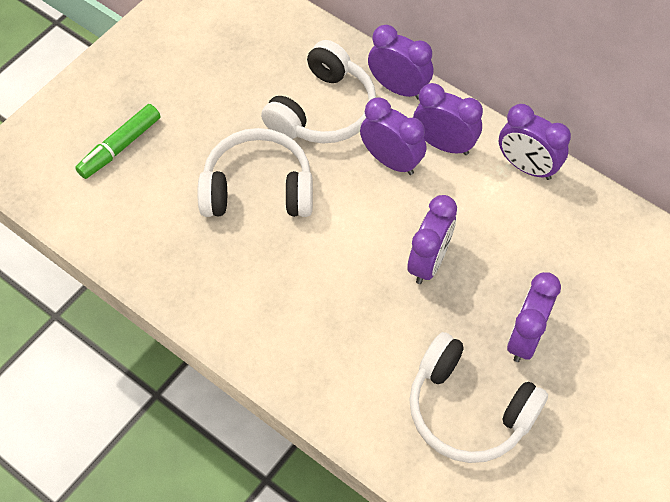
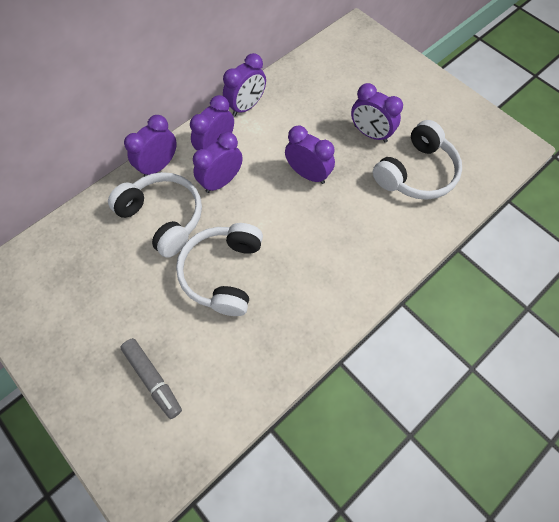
camera: 80 degrees left, 5 degrees up
green marker [75,104,160,179] -> grey marker [120,338,182,419]

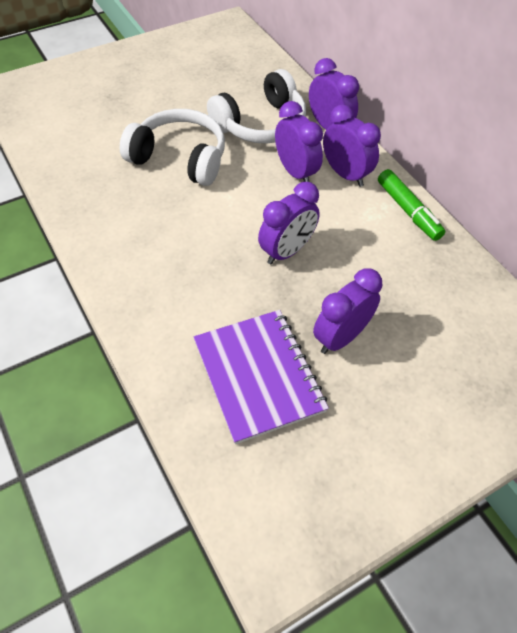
camera: 100 degrees right, 10 degrees down
grey marker [120,338,182,419] -> none
purple clock [223,53,266,116] -> green marker [378,169,445,241]
white headphones [373,120,462,200] -> purple notebook [194,310,329,444]

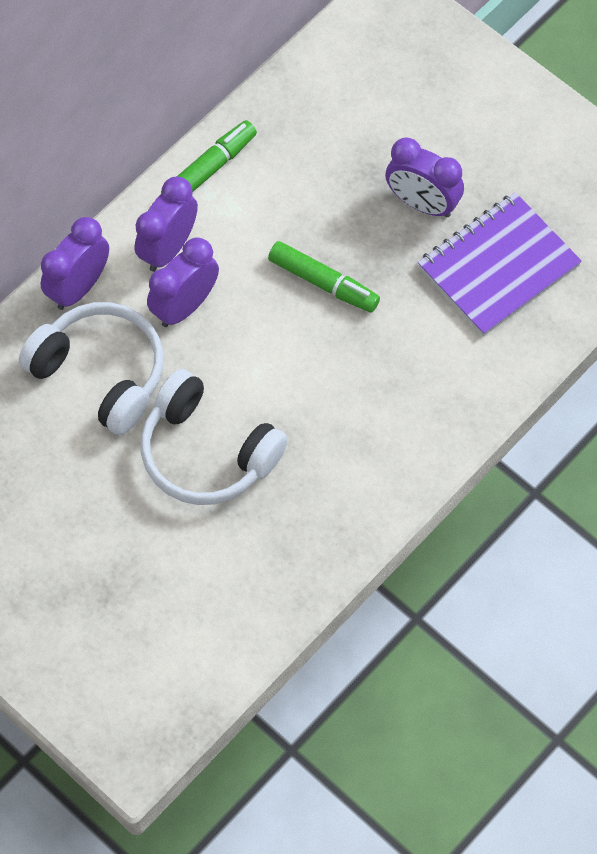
camera: 105 degrees left, 10 degrees up
white headphones [120,109,225,186] -> white headphones turned 60 degrees counterclockwise [141,369,288,505]
purple clock [258,182,320,264] -> green marker [268,241,380,313]

